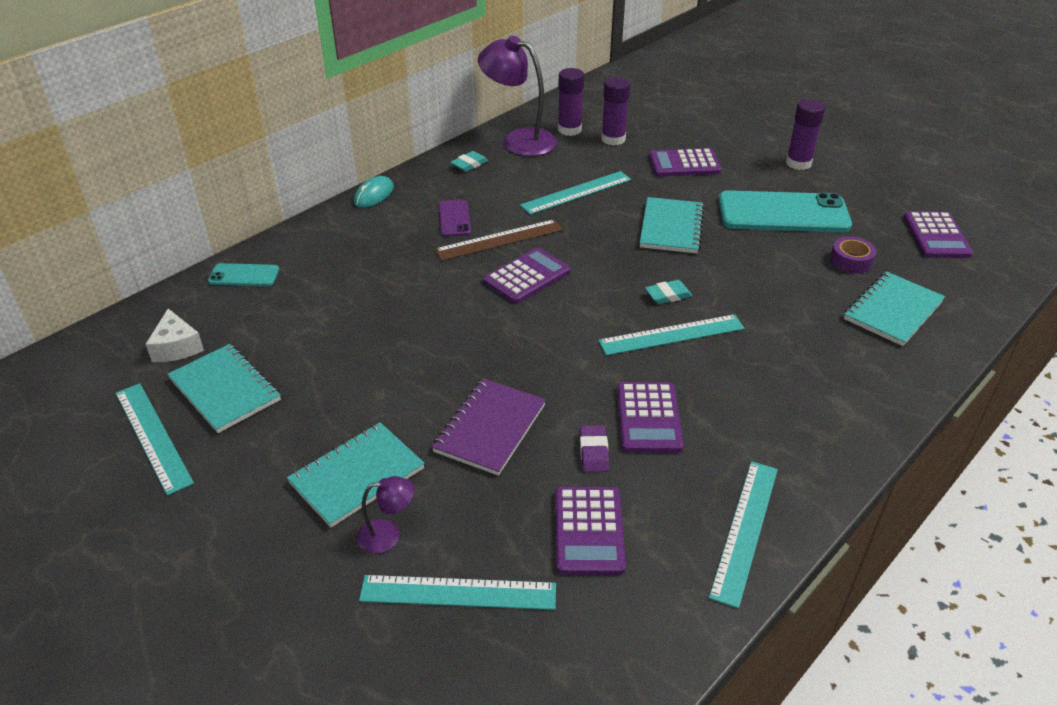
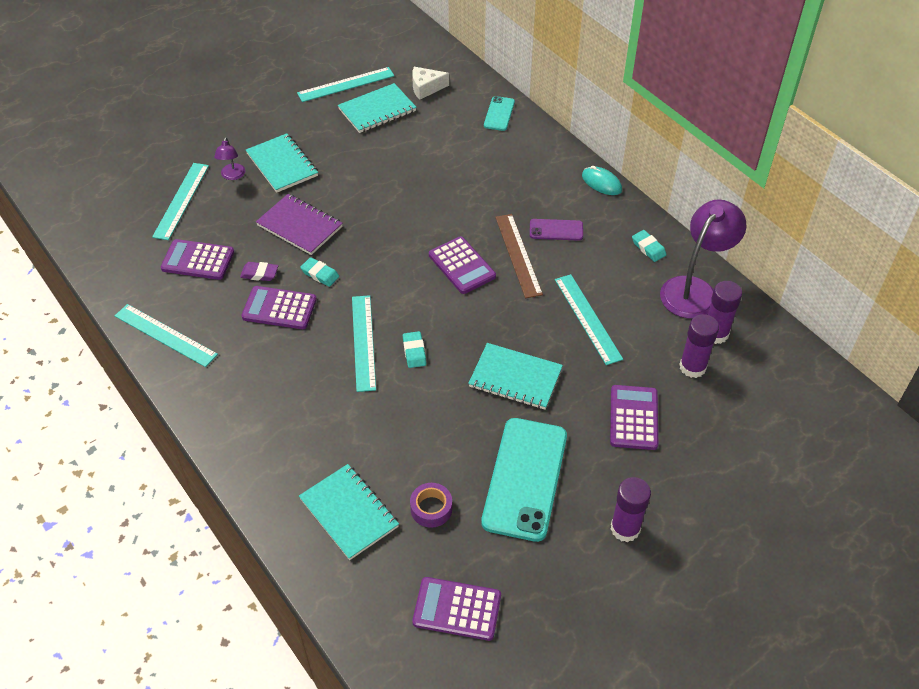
camera: 100 degrees right, 10 degrees up
none -> turquoise eraser [300,257,339,287]

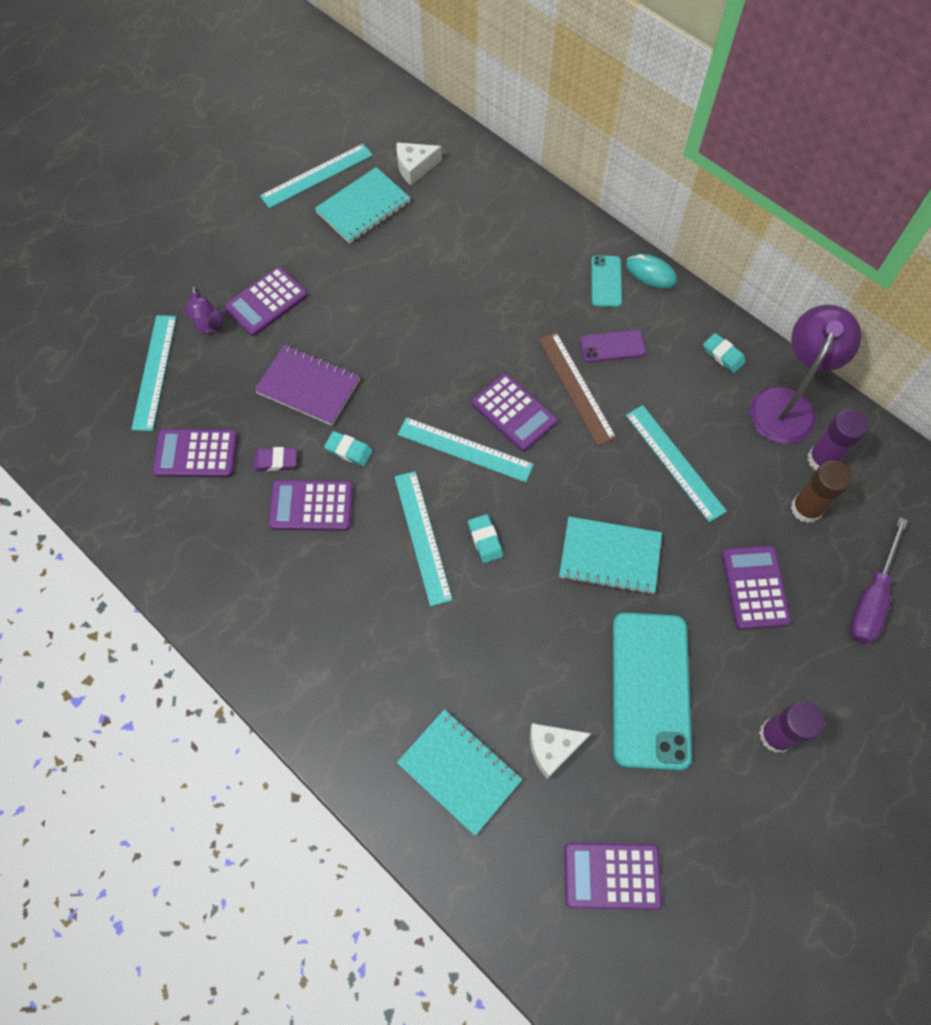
camera: 10 degrees left, 15 degrees up
turquoise ruler [115,304,218,367] -> turquoise ruler moved to [397,417,534,483]
turquoise notebook [246,133,318,193] -> purple calculator [224,267,308,336]
purple tape [410,483,452,528] -> white cheese [530,723,591,779]
turquoise phone [484,96,515,131] -> turquoise phone moved to [591,255,622,307]
purple glue stick [679,314,719,378] -> brown glue stick [791,461,852,523]
none -> purple screwdriver [849,517,908,644]

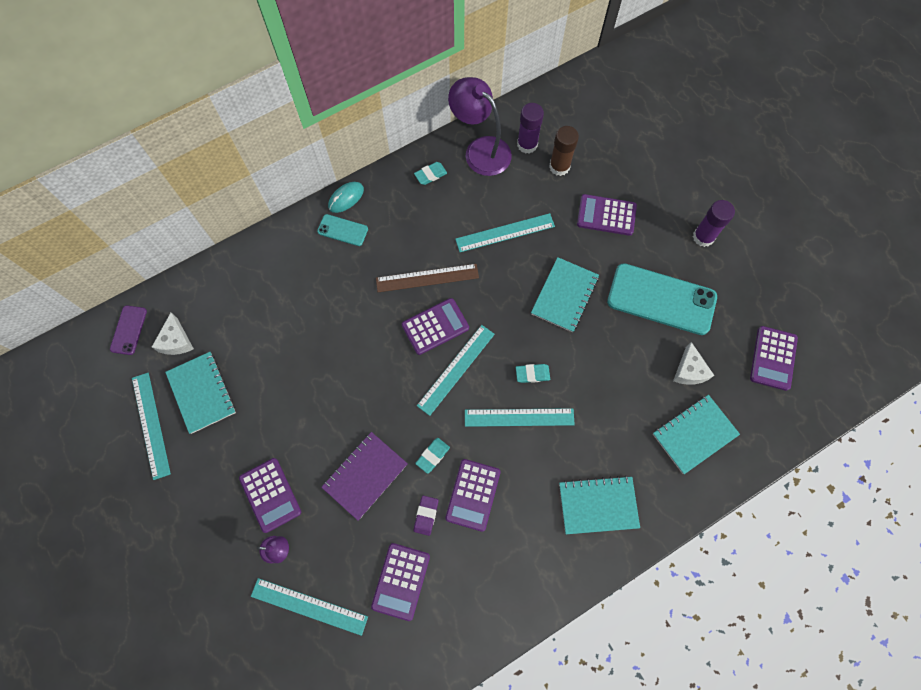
camera: 75 degrees left, 5 degrees up
purple phone [580,330,646,362] -> purple phone moved to [110,305,147,355]
purple screwdriver [849,517,908,644] -> none
none -> turquoise notebook [559,475,640,534]

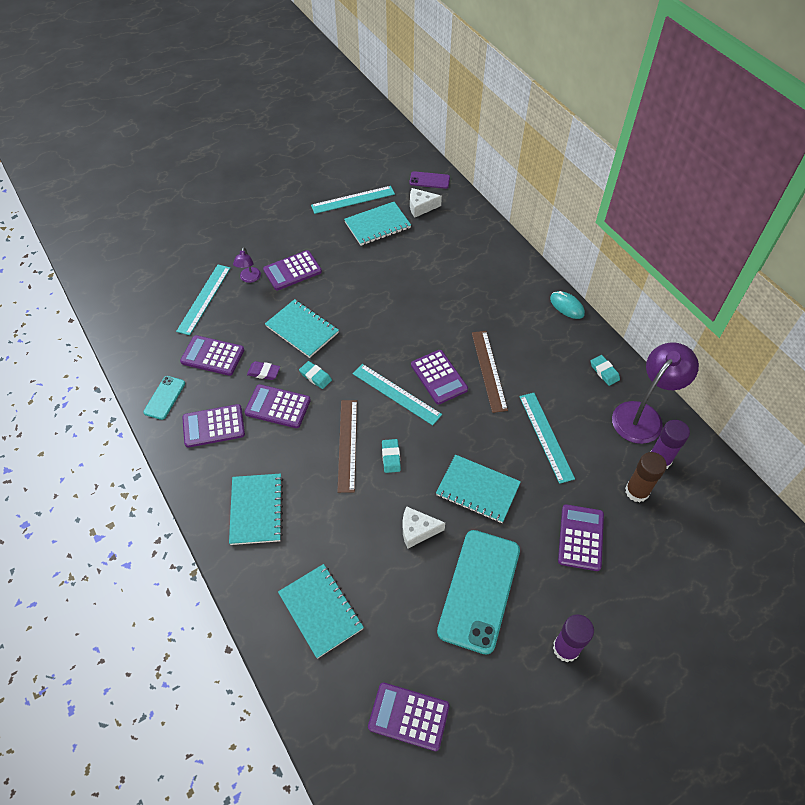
camera: 90 degrees right, 15 degrees down
turquoise phone [317,214,368,246] -> turquoise phone moved to [143,376,185,420]
purple notebook [321,432,408,521] -> turquoise notebook [265,299,339,358]
turquoise ruler [465,408,575,427] -> brown ruler [337,400,357,493]
white cheese [673,342,714,385] -> white cheese moved to [403,506,445,549]
none -> purple calculator [182,404,245,448]

